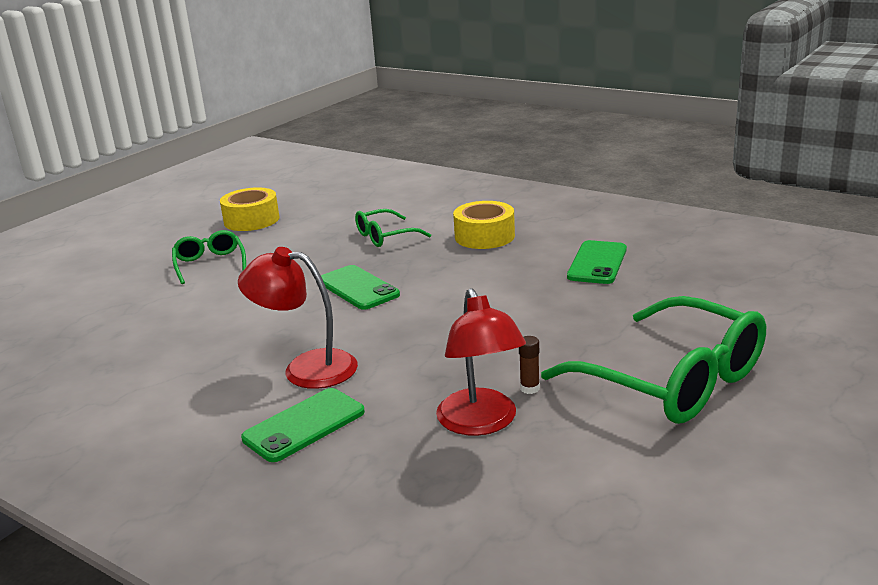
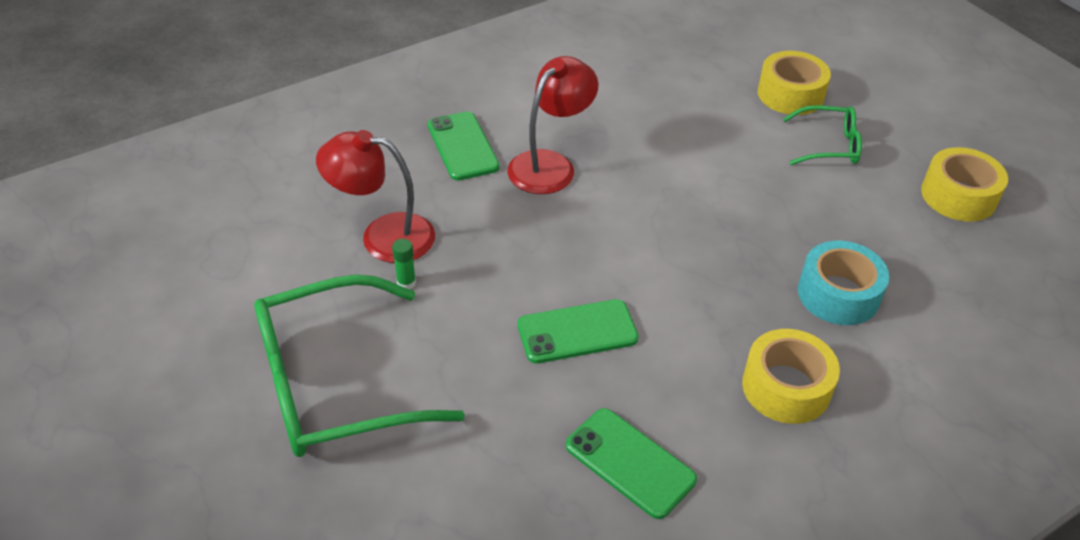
camera: 110 degrees right, 20 degrees up
green phone [321,265,400,310] -> green phone moved to [518,299,639,364]
green glasses [355,209,431,247] -> turquoise tape [798,241,889,325]
brown glue stick [519,336,540,394] -> green glue stick [392,239,416,290]
none -> yellow tape [758,51,831,115]

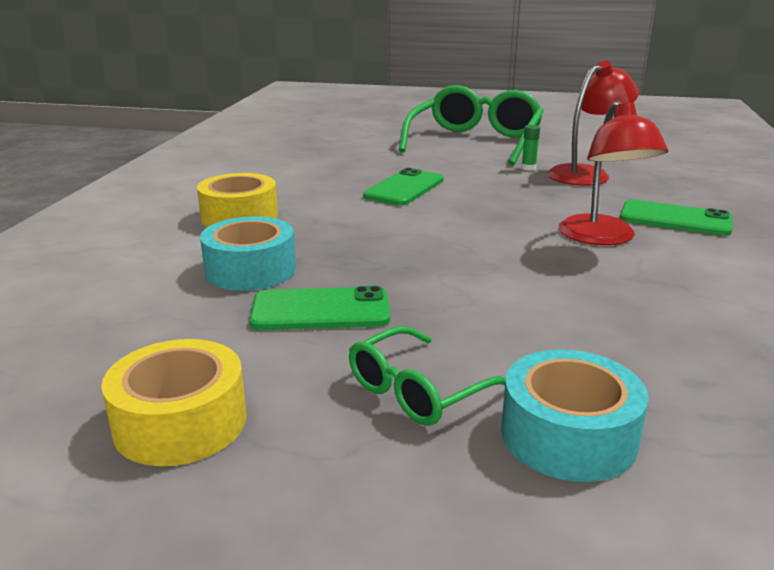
camera: 135 degrees right, 20 degrees down
green phone [566,408,697,519] -> green phone moved to [249,286,390,330]
yellow tape [758,51,831,115] -> turquoise tape [501,349,649,482]

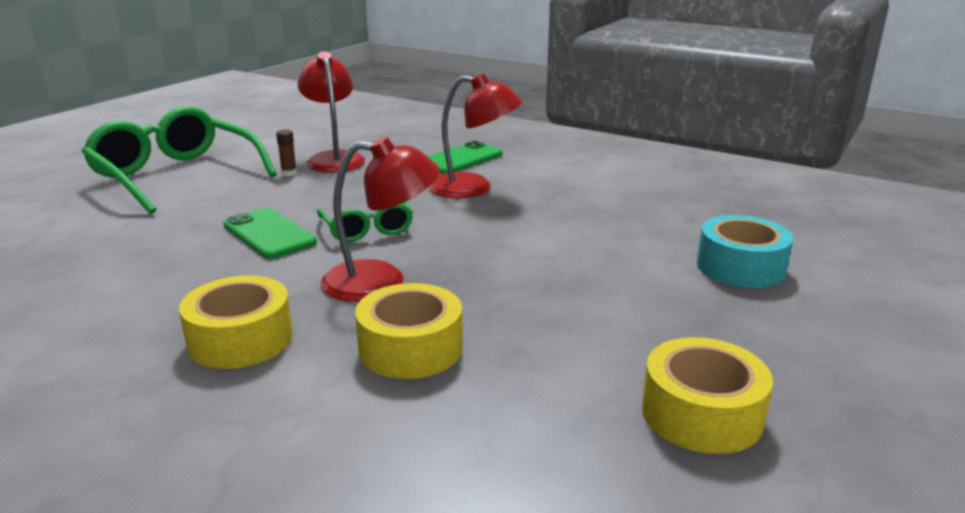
camera: 70 degrees left, 0 degrees up
turquoise tape [200,216,296,291] -> yellow tape [355,283,463,379]
green phone [249,286,390,330] -> none
green glasses [349,326,506,426] -> green glasses moved to [317,202,413,242]
green glue stick [521,125,540,171] -> brown glue stick [276,130,297,177]
none -> red lamp [321,136,440,302]

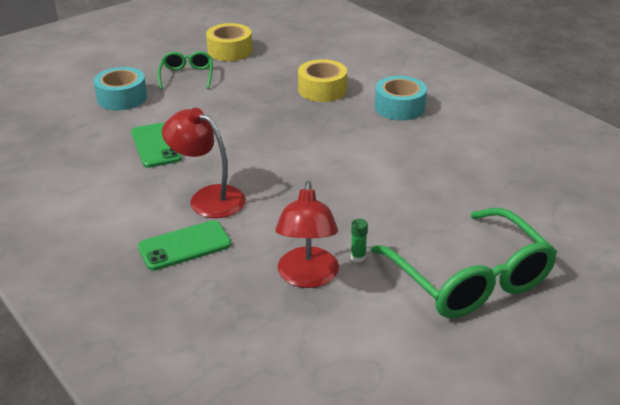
camera: 160 degrees left, 10 degrees up
yellow tape [179,275,293,369] -> turquoise tape [375,76,427,120]
green phone [223,208,317,259] -> green phone moved to [131,123,182,168]
brown glue stick [276,130,297,177] -> green glue stick [351,219,368,262]
green glasses [317,202,413,242] -> green glasses moved to [158,51,213,90]
red lamp [321,136,440,302] -> none

